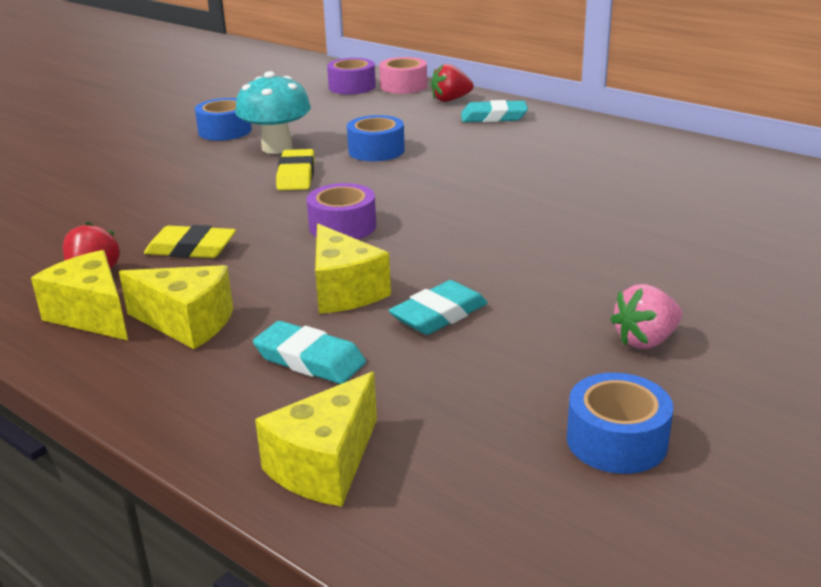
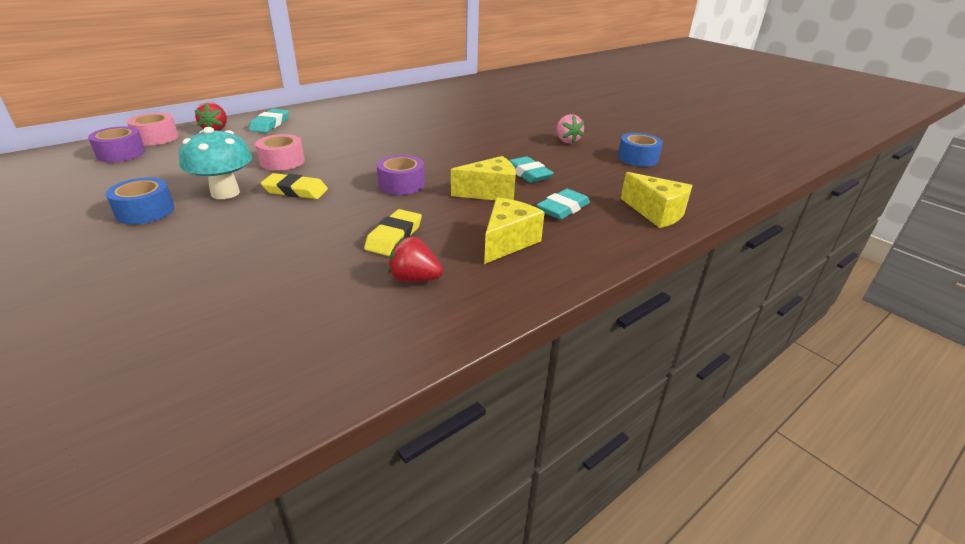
camera: 80 degrees left, 5 degrees up
yellow cheese [31,250,128,340] -> none
blue tape [347,115,405,161] -> pink tape [255,134,305,171]

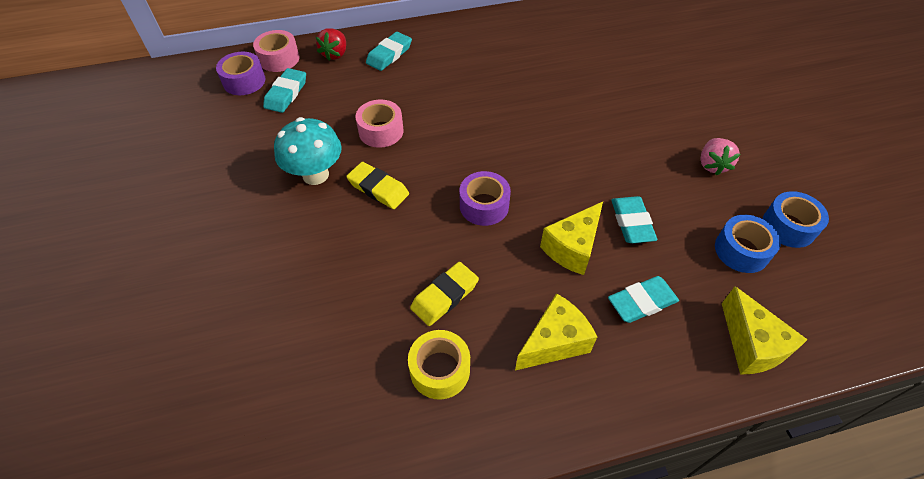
camera: 25 degrees right, 20 degrees up
blue tape [106,178,174,224] -> blue tape moved to [715,215,781,273]
red strawberry [388,237,443,282] -> yellow tape [408,330,470,400]
yellow cheese [451,156,516,200] -> yellow cheese turned 120 degrees clockwise [540,202,603,275]
none -> turquoise eraser [263,68,306,113]

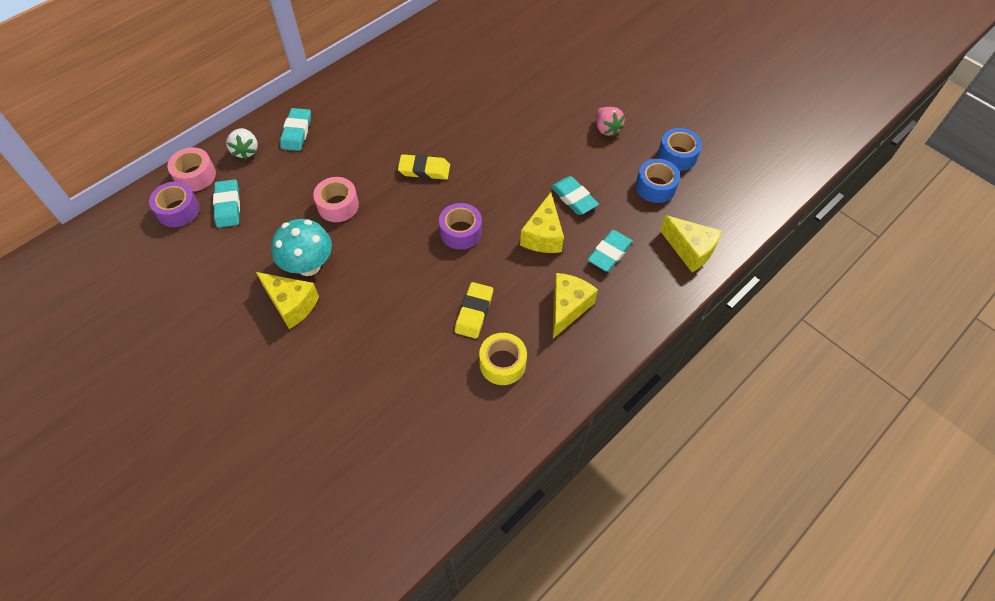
camera: 30 degrees left, 5 degrees up
red strawberry [316,28,346,61] -> white strawberry [226,128,258,159]
yellow eraser [346,162,409,209] -> yellow eraser moved to [398,154,450,180]
none -> yellow cheese [256,272,319,329]

